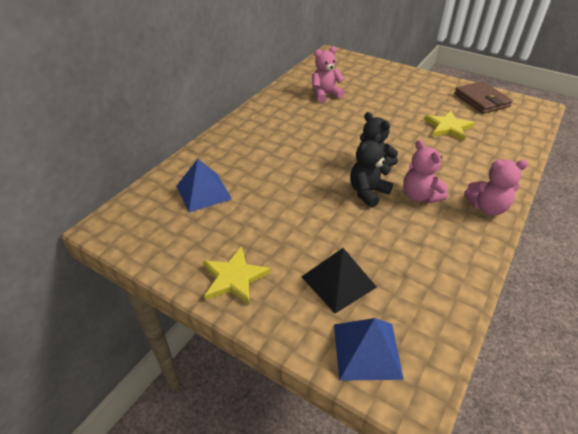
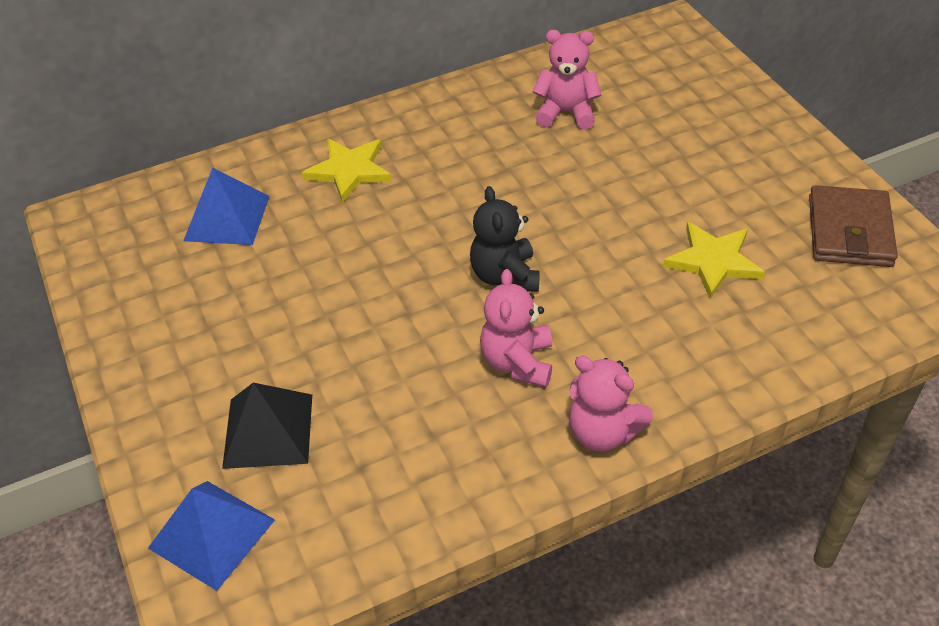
camera: 35 degrees right, 5 degrees up
yellow star [203,246,271,305] -> yellow star moved to [302,139,392,203]
black teddy bear [350,134,393,208] -> none

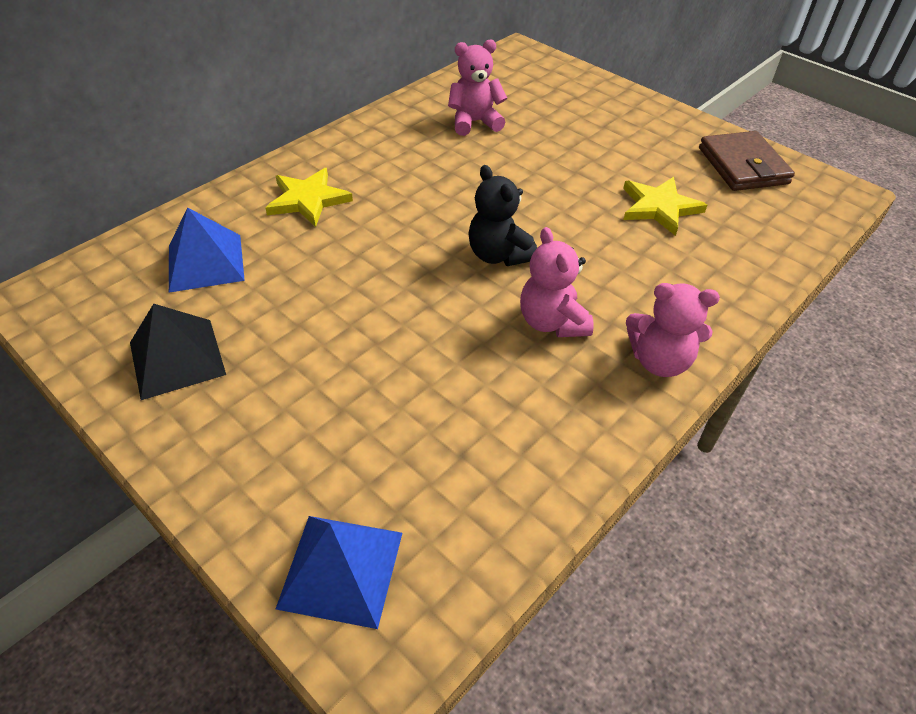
camera: 25 degrees left, 0 degrees up
black pyramid [222,383,312,469] -> black pyramid moved to [130,304,226,400]

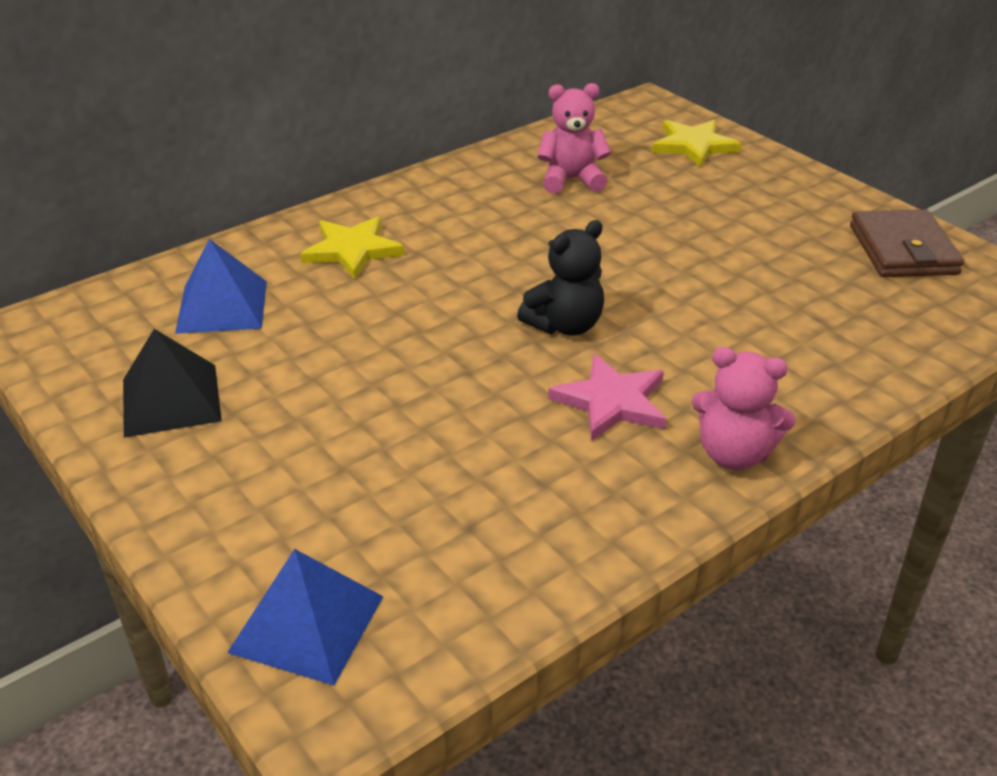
camera: 10 degrees right, 10 degrees down
black teddy bear [468,165,537,266] -> black teddy bear turned 105 degrees counterclockwise [517,220,604,335]
pink teddy bear [520,227,594,337] -> pink star [548,354,667,441]
yellow star [623,177,707,236] -> yellow star moved to [652,120,741,168]

